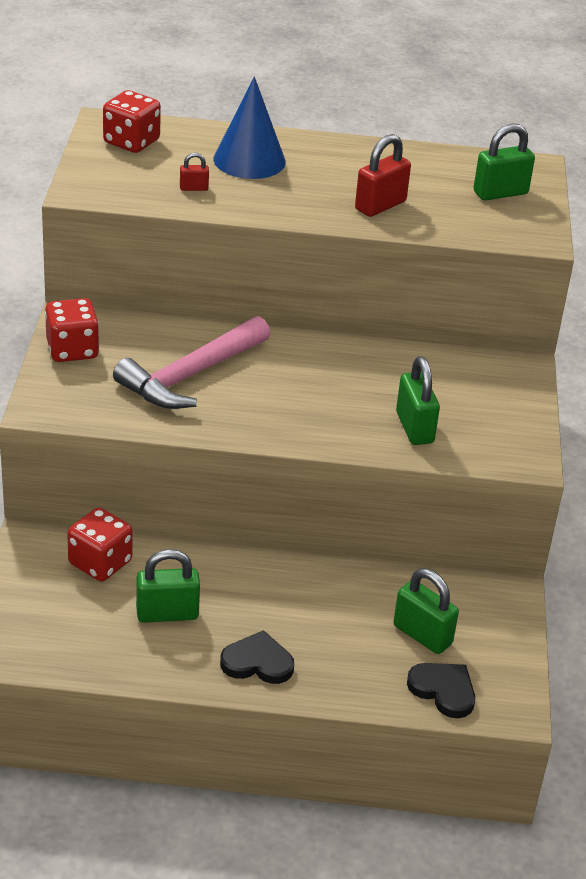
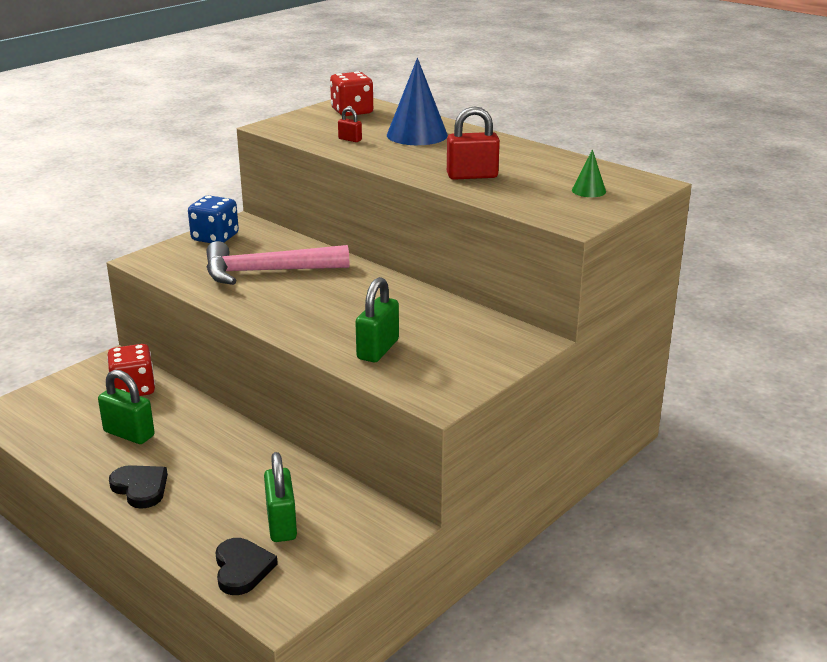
camera: 40 degrees right, 10 degrees down
red dice [45,298,99,362] -> blue dice [188,195,239,243]
green padlock [474,124,535,201] -> green cone [572,149,606,197]

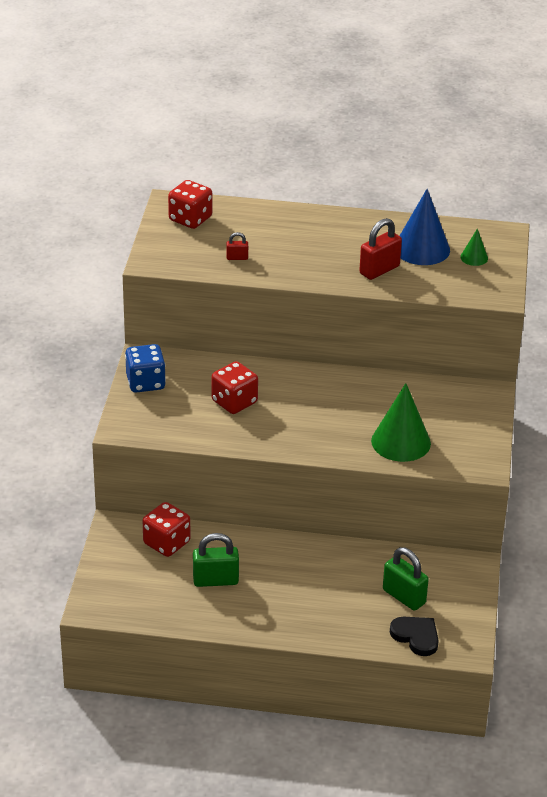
camera: 35 degrees left, 10 degrees up
black heart [109,465,168,509] -> none
pink hammer [206,241,349,285] -> red dice [211,361,258,414]
green padlock [355,277,399,362] -> green cone [371,383,431,462]
blue cone [387,58,448,145] -> blue cone moved to [400,189,450,265]

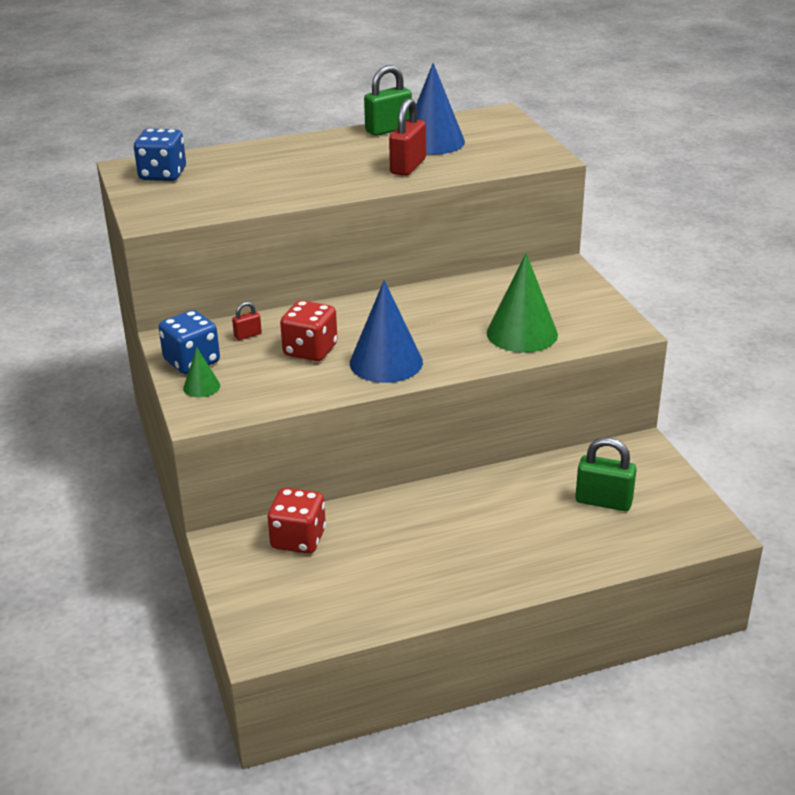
camera: 25 degrees left, 5 degrees down
red dice [168,180,212,229] -> blue dice [134,129,186,181]
green padlock [193,533,239,587] -> green padlock moved to [364,65,412,136]
red padlock [226,232,248,260] -> red padlock moved to [232,302,262,340]
black heart [390,617,439,656] -> none
green cone [460,228,488,266] -> green cone moved to [183,347,220,397]
none -> blue cone [350,280,423,383]

